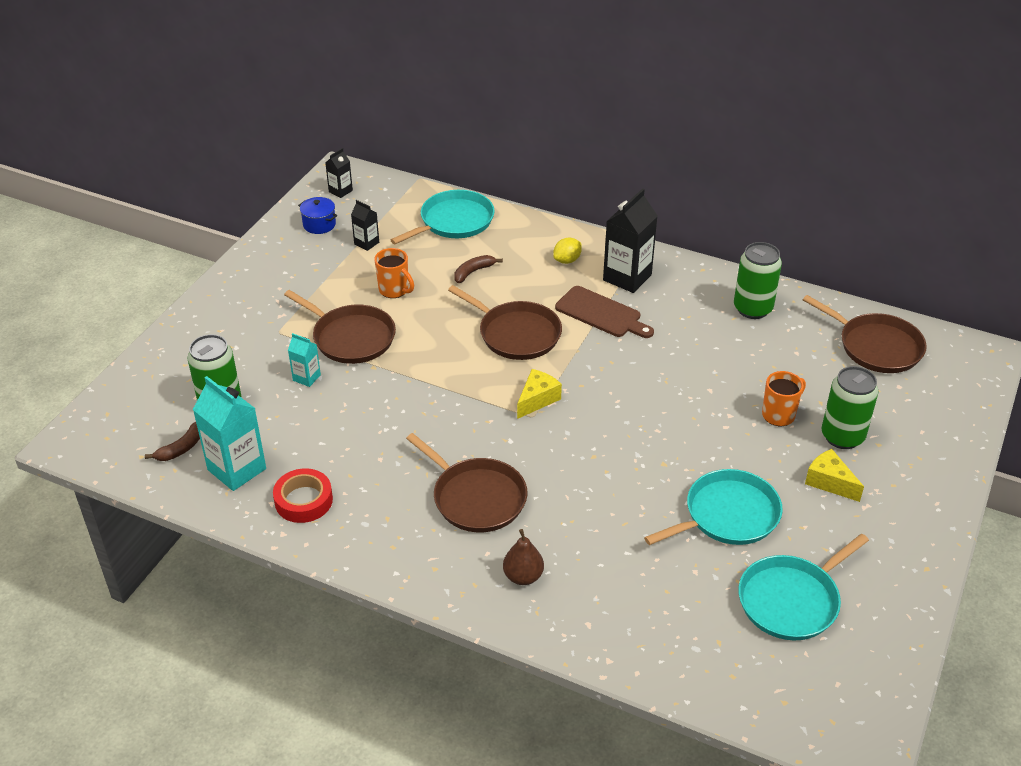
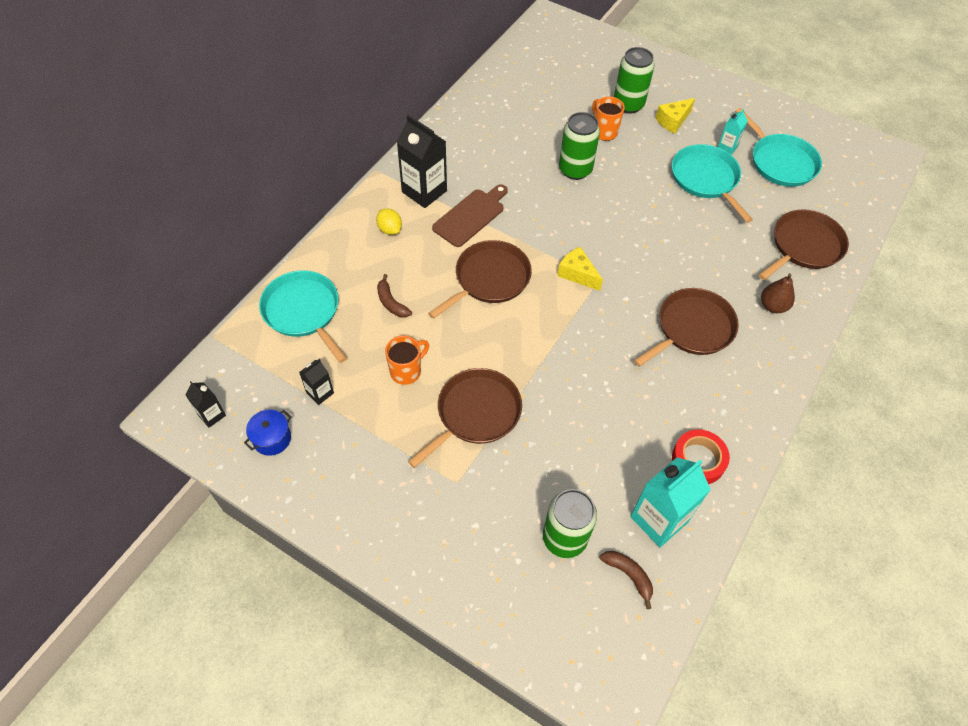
camera: 85 degrees left, 15 degrees up
turquoise carton [288,333,321,387] -> turquoise carton moved to [718,109,748,155]
green can [734,242,782,319] -> green can moved to [559,112,600,180]
brown pan [803,295,927,373] -> brown pan moved to [759,209,849,280]

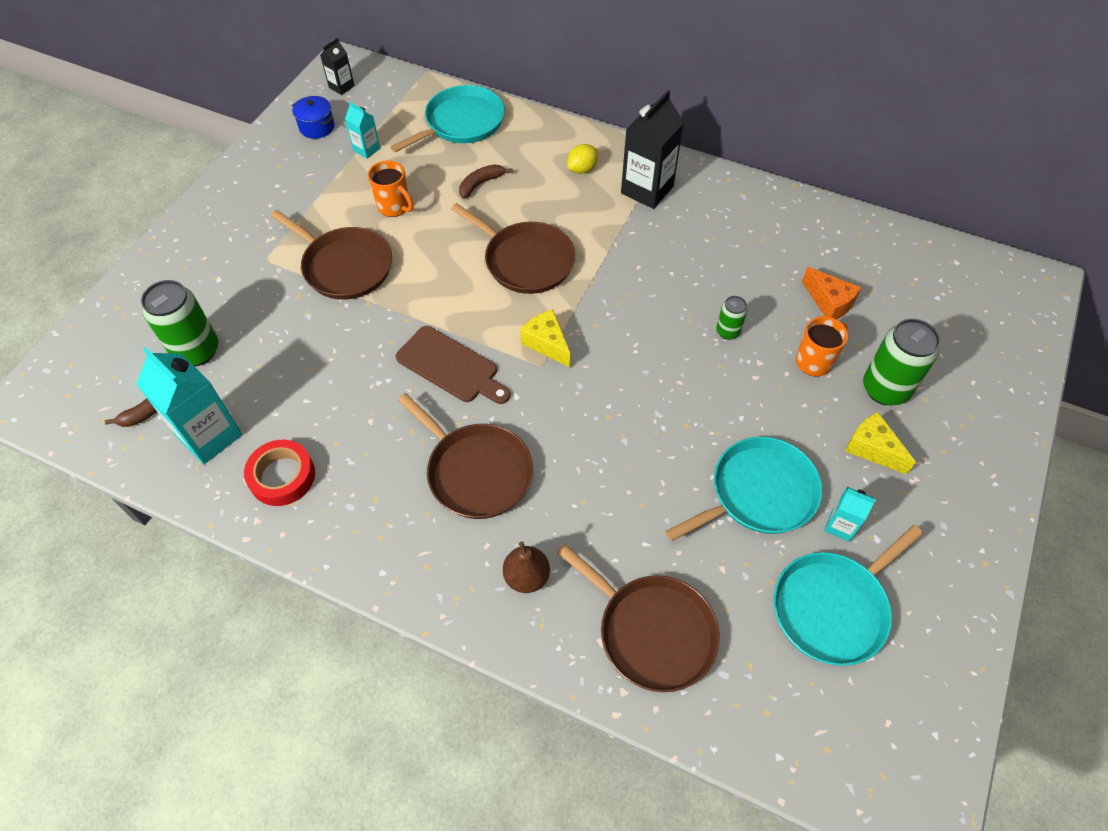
camera: 85 degrees right, 0 degrees up
black carton [299,359,334,405] -> turquoise carton [345,102,380,159]
brown cutting board [432,184,508,247] -> brown cutting board moved to [396,326,510,404]
yellow cheese [558,247,603,291] -> yellow cheese turned 75 degrees counterclockwise [520,309,571,368]
green can [559,112,600,180] -> green can [716,296,747,340], size x0.52
none -> orange cheese [802,267,862,319]

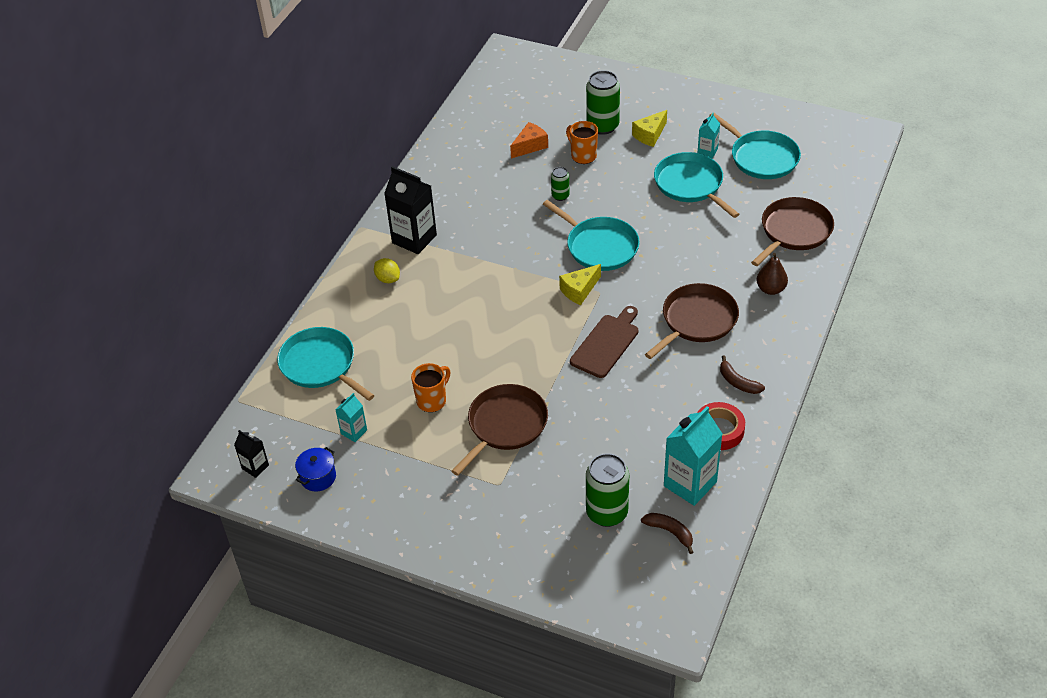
camera: 90 degrees left, 10 degrees down
brown pan [451,203,575,294] -> none
brown banana [459,164,512,199] -> brown banana moved to [720,356,765,394]
none -> turquoise pan [543,200,640,271]

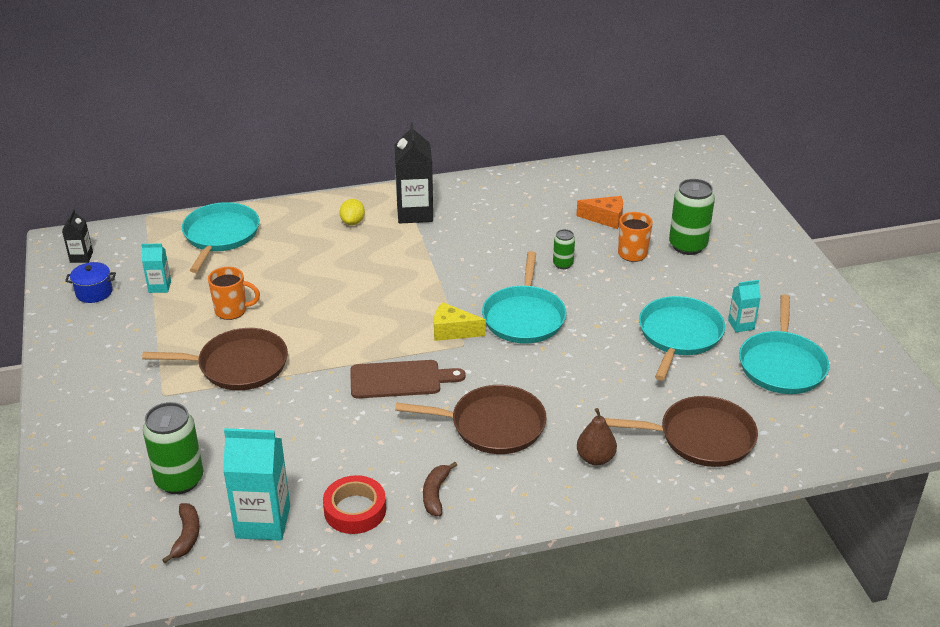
camera: 50 degrees right, 10 degrees down
yellow cheese [632,110,667,147] -> none

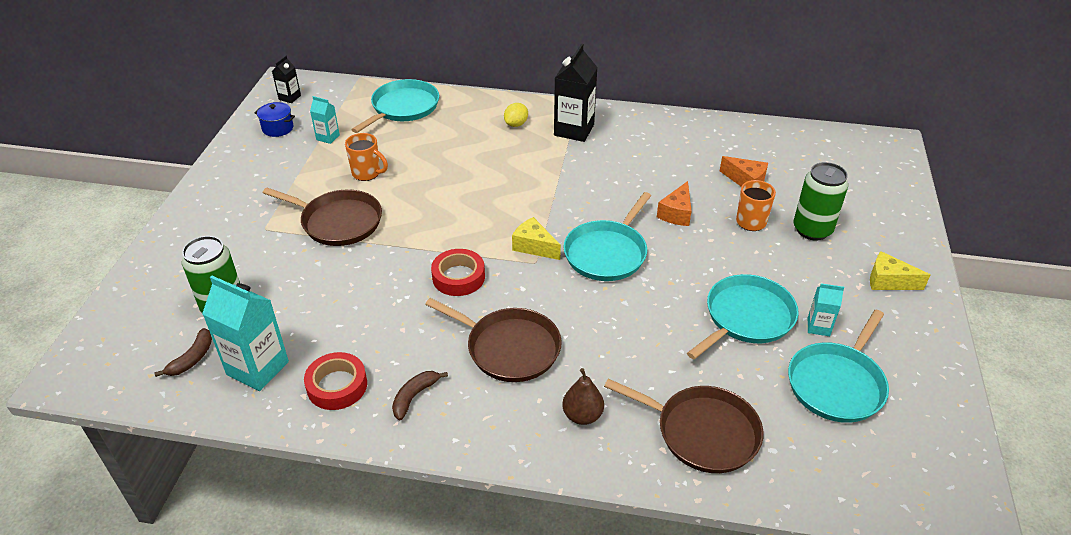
camera: 25 degrees right, 5 degrees up
brown cutting board [350,360,466,399] -> red tape [431,249,485,296]
green can [553,229,575,269] -> orange cheese [657,181,692,226]
none -> yellow cheese [870,251,930,290]

